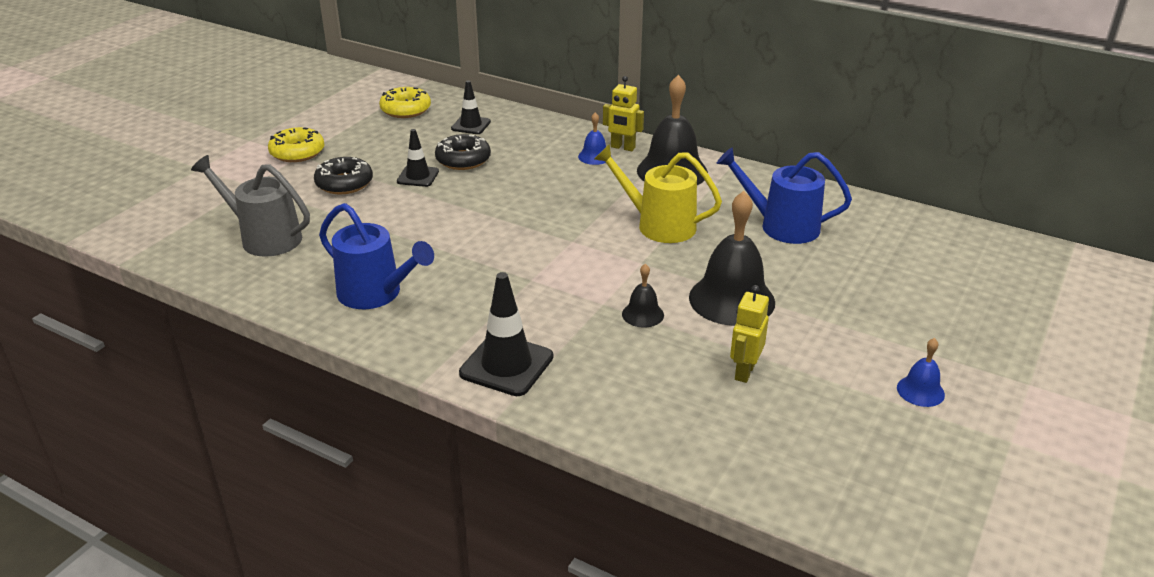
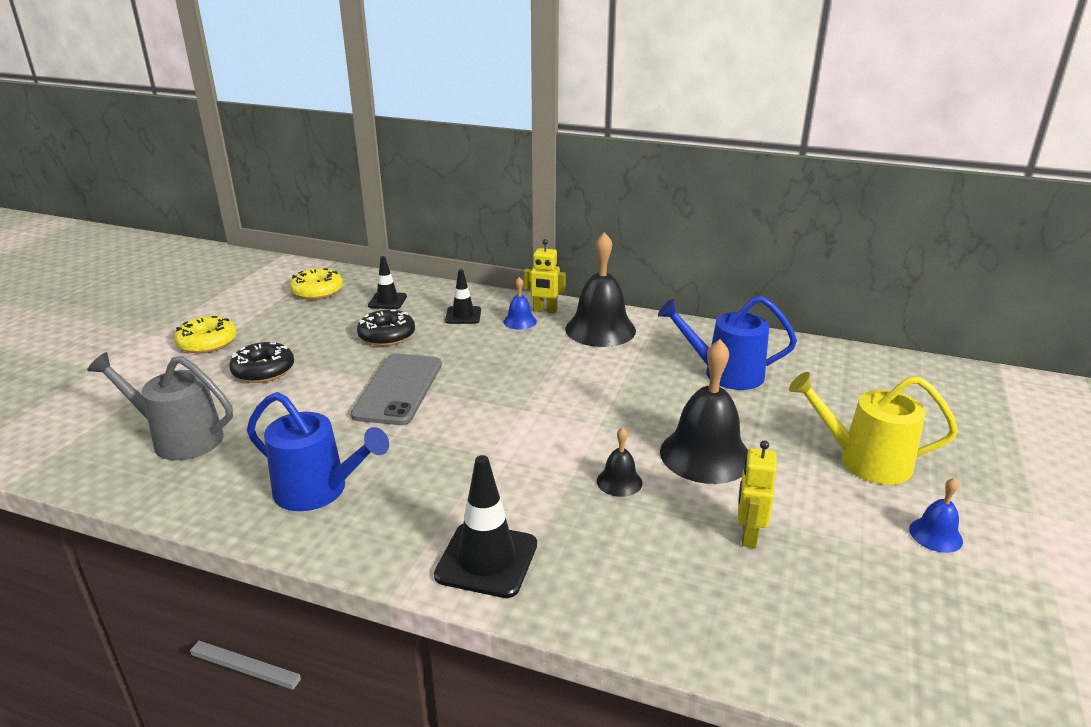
camera: 10 degrees left, 5 degrees down
black traffic cone [397,129,439,187] -> black traffic cone moved to [445,269,481,324]
yellow watering can [594,144,722,243] -> yellow watering can moved to [789,372,958,485]
none -> grey phone [351,353,442,425]

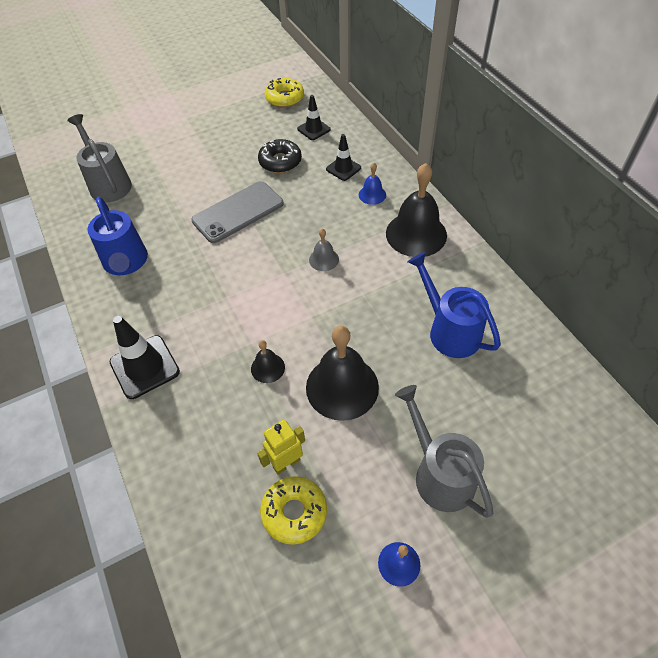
camera: 45 degrees right, 25 degrees up
yellow donut [174,316,237,353] -> yellow donut moved to [260,476,327,544]
black donut [229,342,294,383] -> none
yellow robot [524,239,566,314] -> none
yellow watering can [789,372,958,485] -> grey watering can [395,385,493,518]
none -> grey bell [309,229,339,271]

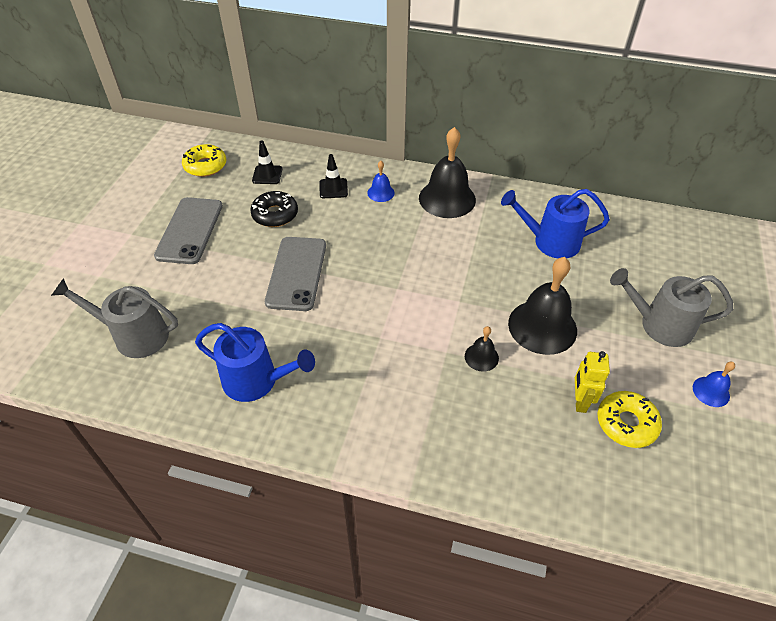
camera: 50 degrees left, 5 degrees down
black traffic cone [110,316,180,399] -> none
grey bell [309,229,339,271] -> none
none -> grey phone [154,197,223,264]

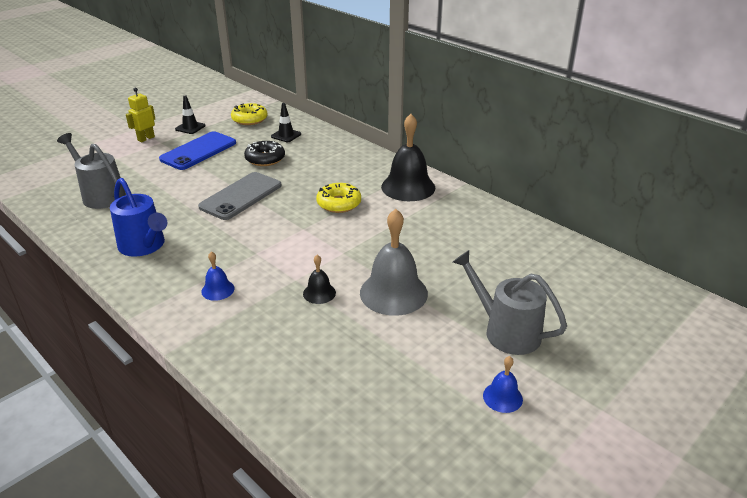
camera: 30 degrees right, 15 degrees down
grey phone [154,197,223,264] -> blue phone [159,131,236,170]
black traffic cone [319,154,348,198] -> black traffic cone moved to [175,95,206,134]
blue bell [367,161,395,202] -> blue bell moved to [201,251,235,301]
blue watering can [501,189,610,258] -> none
black bell [508,257,577,355] -> grey bell [360,209,428,316]
yellow robot [575,351,610,413] -> yellow robot moved to [126,88,155,142]
yellow donut [598,391,662,448] -> yellow donut moved to [316,183,361,213]

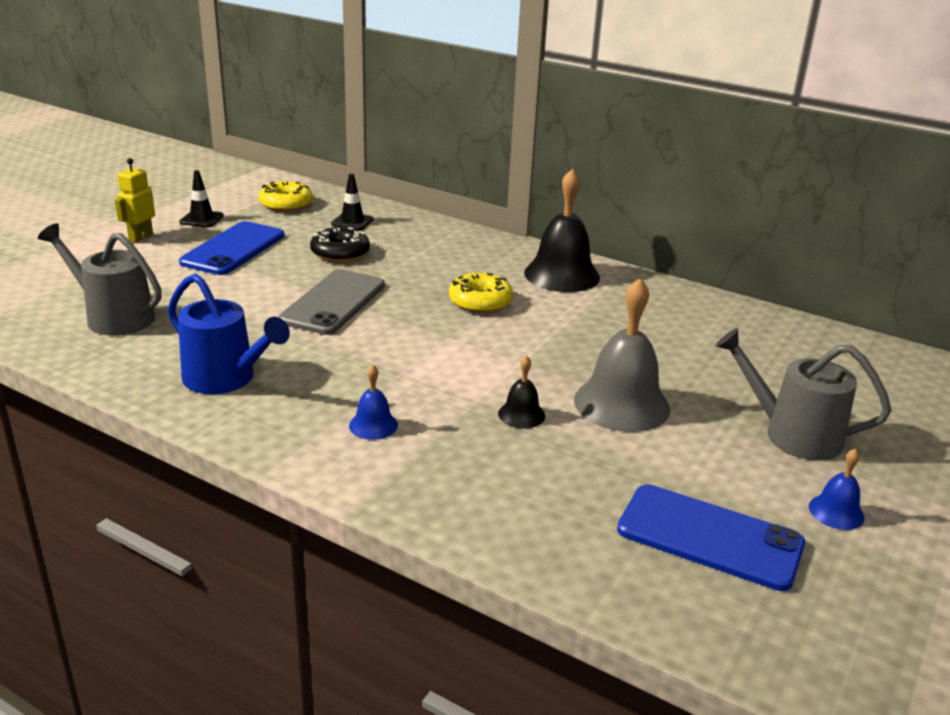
camera: 15 degrees left, 5 degrees down
none -> blue phone [617,484,805,591]

